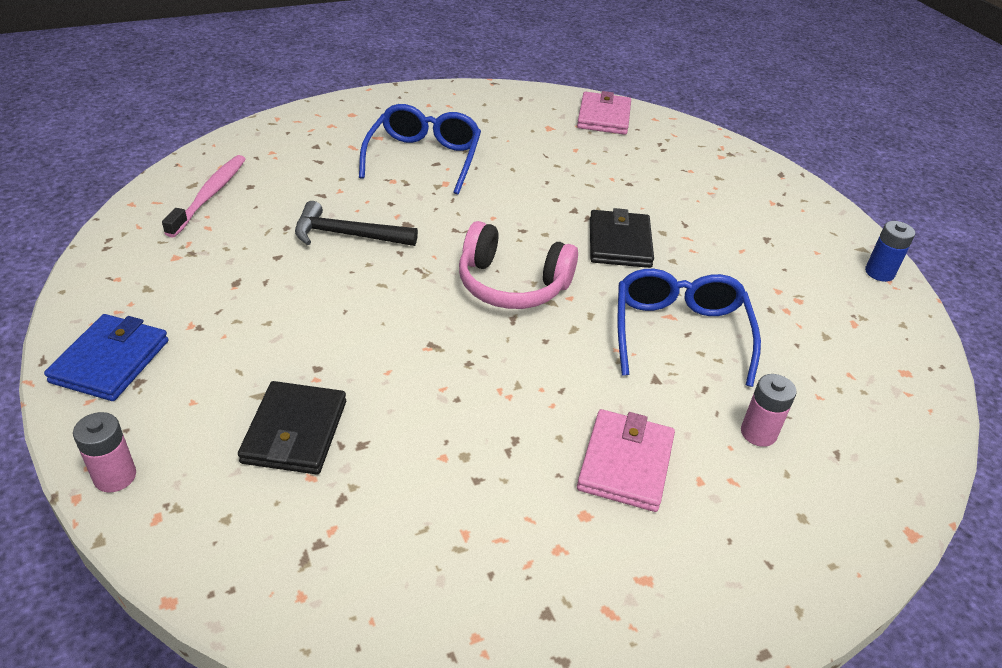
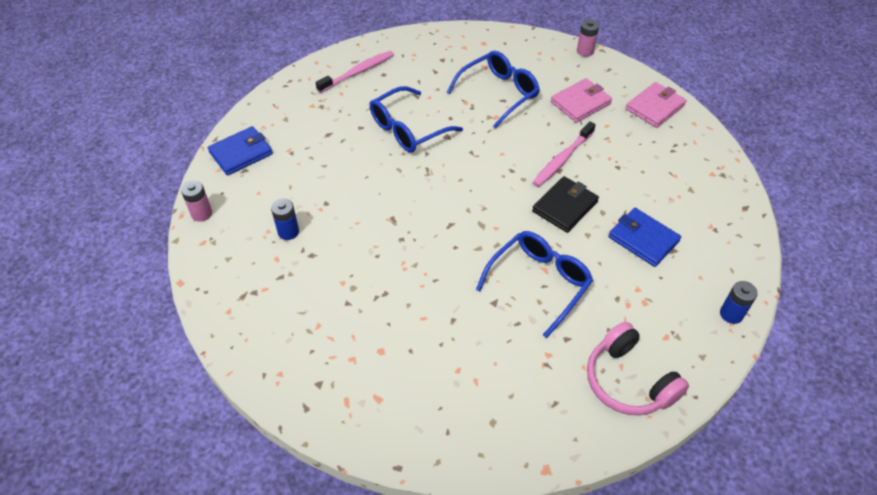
camera: 40 degrees right, 10 degrees up
black wallet [238,381,346,475] -> blue battery [271,199,299,240]
black hammer [295,201,418,246] -> blue glasses [370,86,463,152]
pink headphones [459,221,578,309] -> pink headphones moved to [587,322,689,416]
pink wallet [577,409,675,512] -> pink wallet moved to [551,78,612,123]
pink battery [741,374,797,447] -> pink battery moved to [577,20,599,57]
none -> pink toothbrush [532,121,596,187]
none -> blue wallet [608,208,681,267]

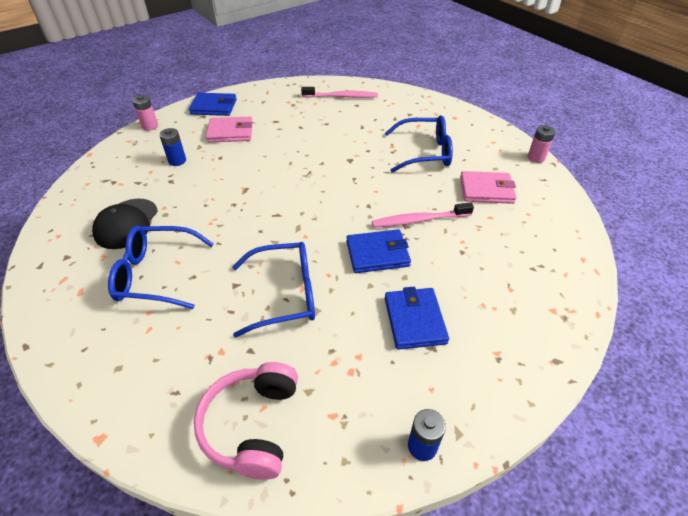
camera: 40 degrees right, 5 degrees down
blue glasses [370,86,463,152] -> blue glasses moved to [108,226,214,309]
black wallet [532,176,599,233] -> blue wallet [347,229,411,273]
pink wallet [626,82,687,128] -> pink wallet moved to [206,117,253,142]
none -> black cap [92,199,158,249]

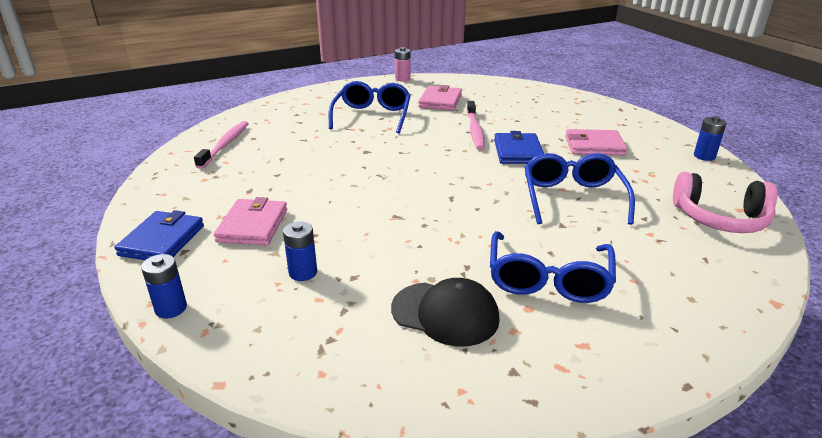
camera: 80 degrees left, 15 degrees down
pink battery [132,95,158,131] -> blue battery [141,254,187,318]
blue wallet [385,287,449,350] -> pink wallet [565,129,628,155]

